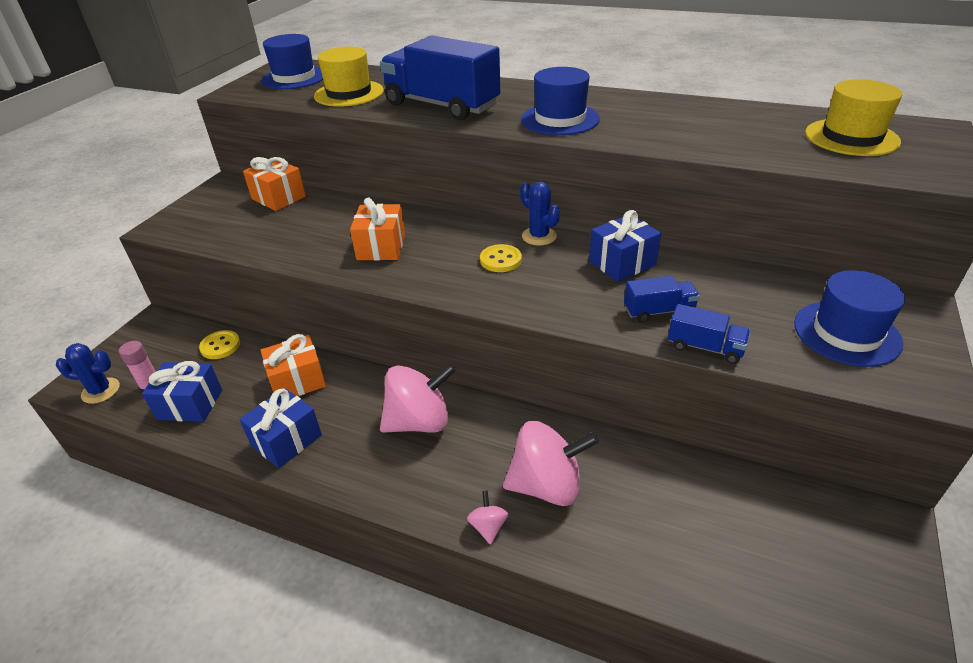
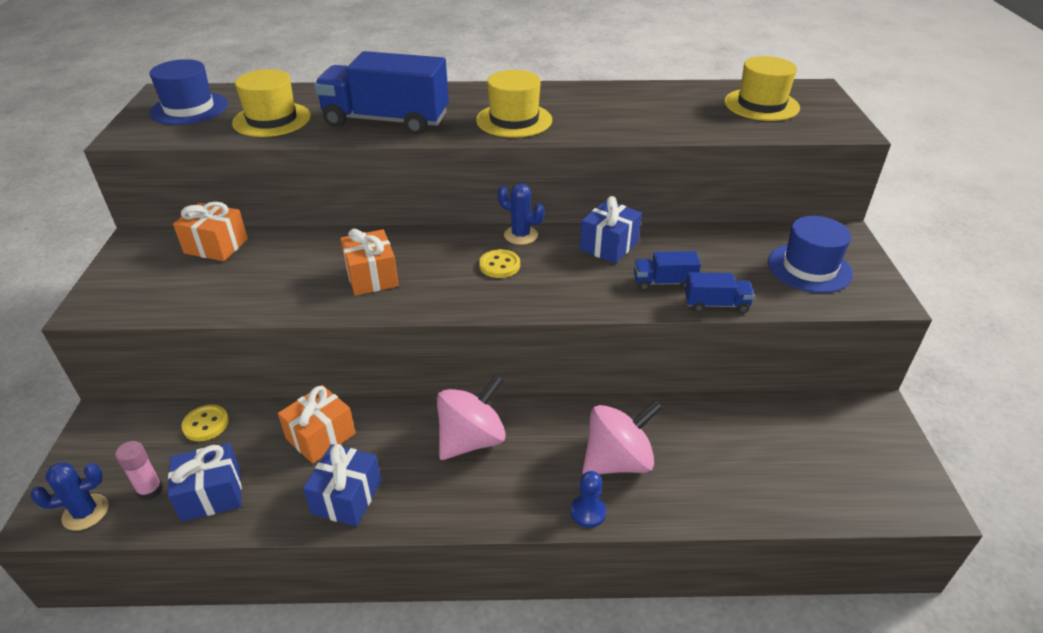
camera: 25 degrees left, 0 degrees up
pink spinning top [467,491,508,545] -> blue pawn [571,471,606,528]
blue hat [521,67,600,135] -> yellow hat [476,70,552,138]
blue truck [624,276,700,322] -> blue truck turned 150 degrees counterclockwise [634,251,701,290]

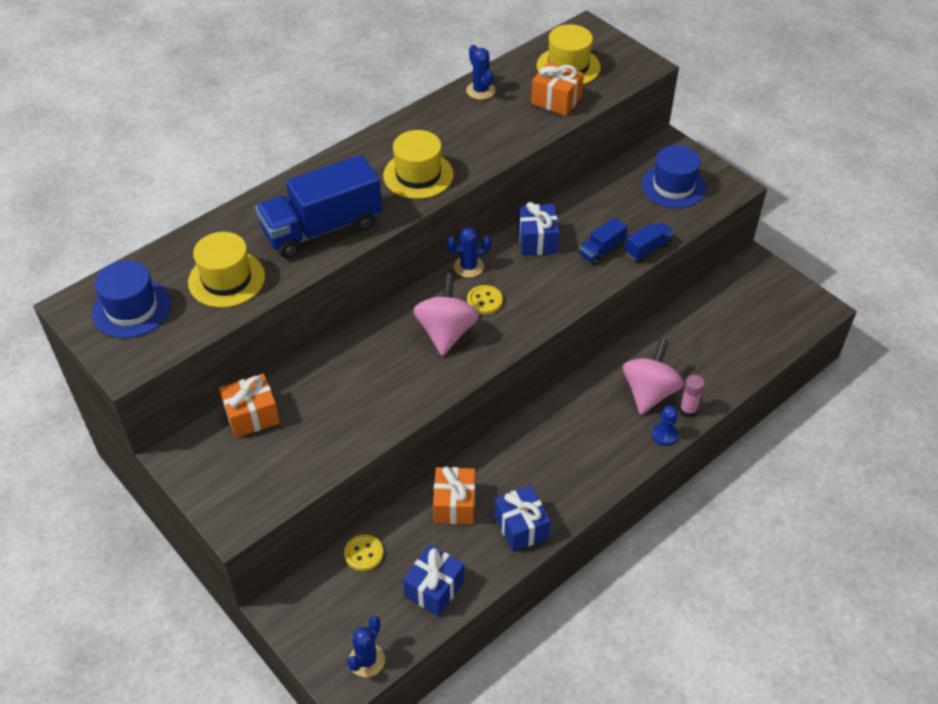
camera: 40 degrees left, 10 degrees up
pink glue stick [115,441,163,500] -> pink glue stick moved to [680,375,705,417]
orange gift [340,228,399,296] -> orange gift moved to [531,61,584,116]
pink spinning top [437,374,506,460] -> pink spinning top moved to [413,273,479,356]
none -> blue cactus [466,45,496,100]

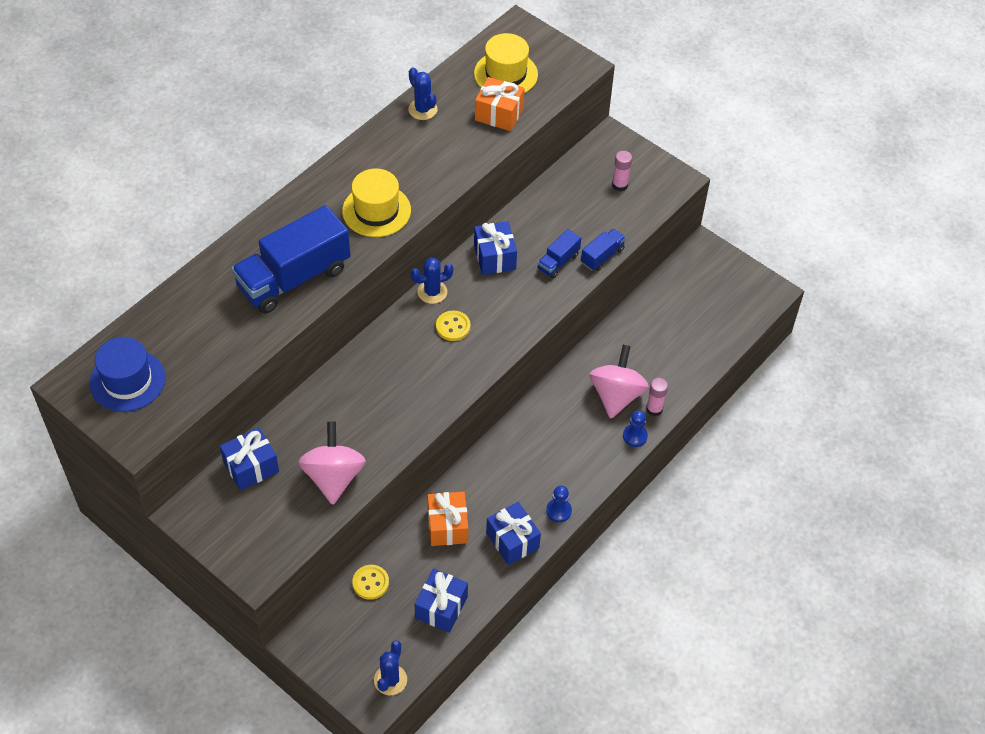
camera: 10 degrees left, 5 degrees up
yellow hat [188,232,265,308] -> none
orange gift [219,374,280,438] -> blue gift [220,427,279,491]
pink spinning top [413,273,479,356] -> pink spinning top moved to [299,422,366,505]
blue hat [641,145,706,208] -> pink glue stick [612,151,632,191]
none -> blue pawn [546,486,572,522]

